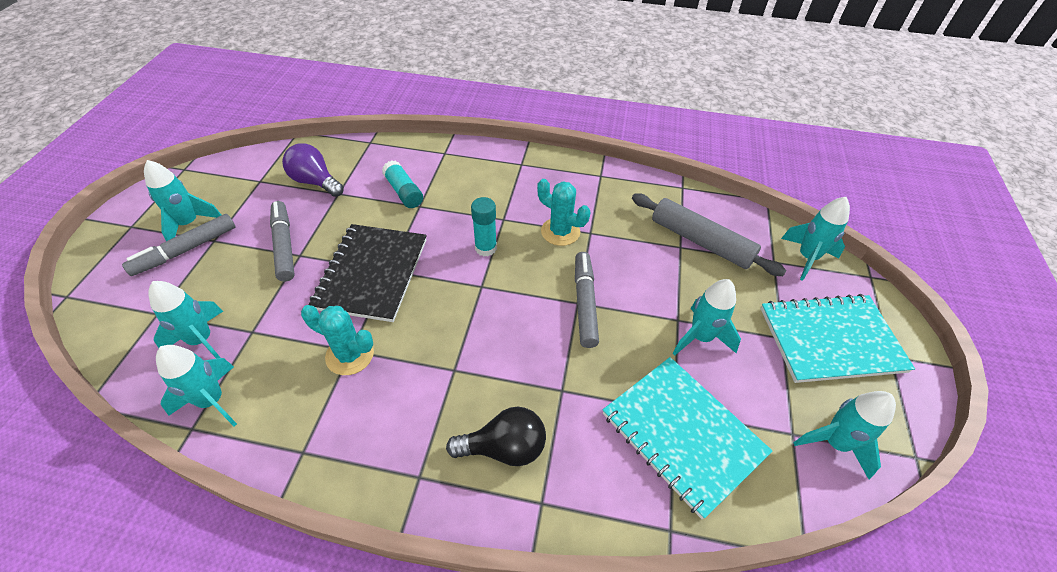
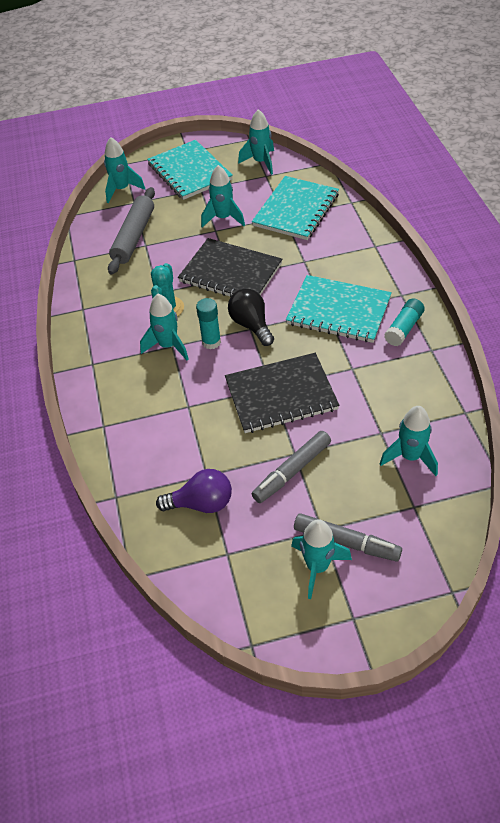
camera: 110 degrees left, 0 degrees up
turquoise rocket [156,345,237,426] -> turquoise rocket moved to [140,294,189,360]
purple light bulb [282,143,344,197] -> purple light bulb turned 105 degrees counterclockwise [156,469,232,513]
turquoise cactus [301,305,374,375] -> none
turquoise glue stick [382,160,423,208] -> turquoise glue stick moved to [384,298,425,346]
black light bulb [446,407,546,466] -> black light bulb moved to [228,289,274,346]
grey marker [575,252,599,348] -> black notebook [178,238,282,297]
none -> turquoise notebook [286,275,392,343]

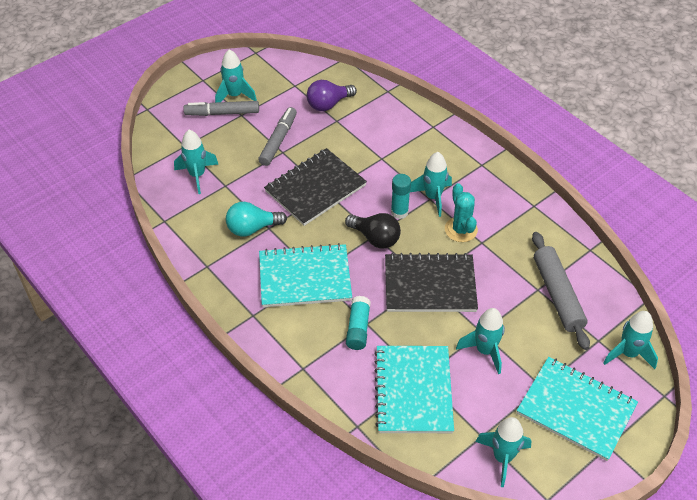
camera: 150 degrees right, 0 degrees up
turquoise glue stick [384,298,425,346] -> turquoise glue stick moved to [346,296,371,350]
none -> turquoise light bulb [226,202,287,237]

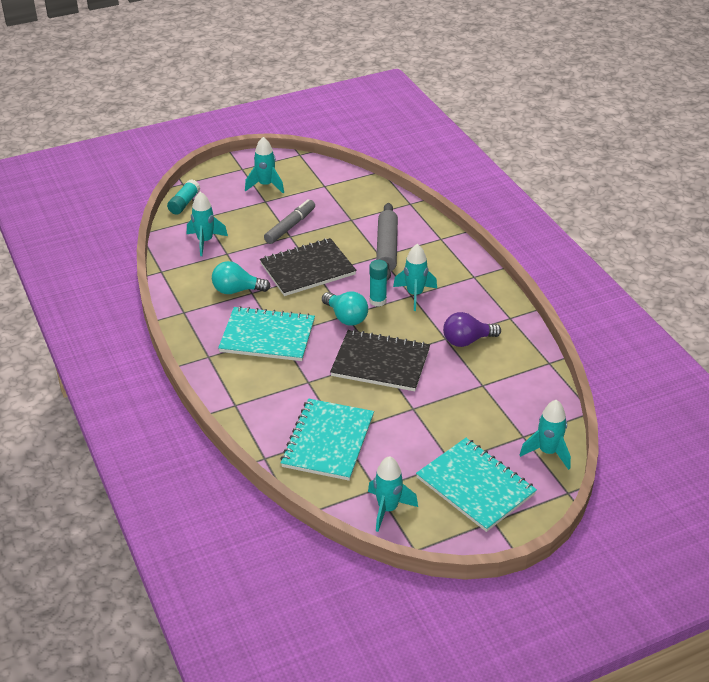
camera: 15 degrees right, 10 degrees down
grey marker [183,101,259,116] -> none
purple light bulb [307,80,357,111] -> purple light bulb moved to [443,312,501,347]
black light bulb [345,213,401,249] -> turquoise light bulb [322,291,368,326]
turquoise glue stick [346,296,371,350] -> turquoise glue stick moved to [167,180,200,215]
turquoise cactus [445,183,478,242] -> none
turquoise rocket [456,308,505,374] -> none
grey rolling pin [532,232,590,350] -> grey rolling pin moved to [376,203,398,281]

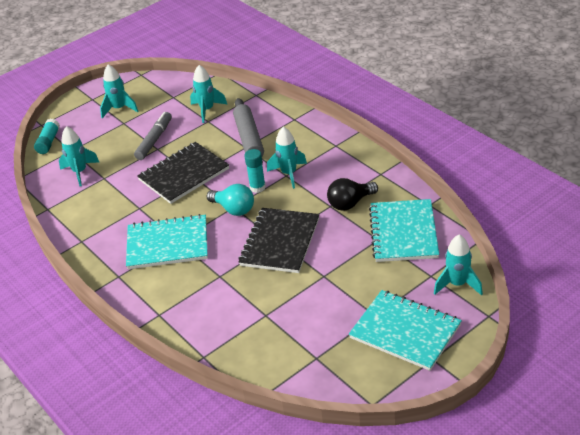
camera: 10 degrees left, 0 degrees up
turquoise light bulb [212,261,271,294] -> none
turquoise notebook [280,399,374,481] -> turquoise notebook moved to [369,199,439,262]
black notebook [330,329,430,391] -> black notebook turned 75 degrees counterclockwise [238,208,319,273]
turquoise rocket [368,456,418,532] -> turquoise rocket moved to [190,65,228,123]
purple light bulb [443,312,501,347] -> black light bulb [327,178,378,211]

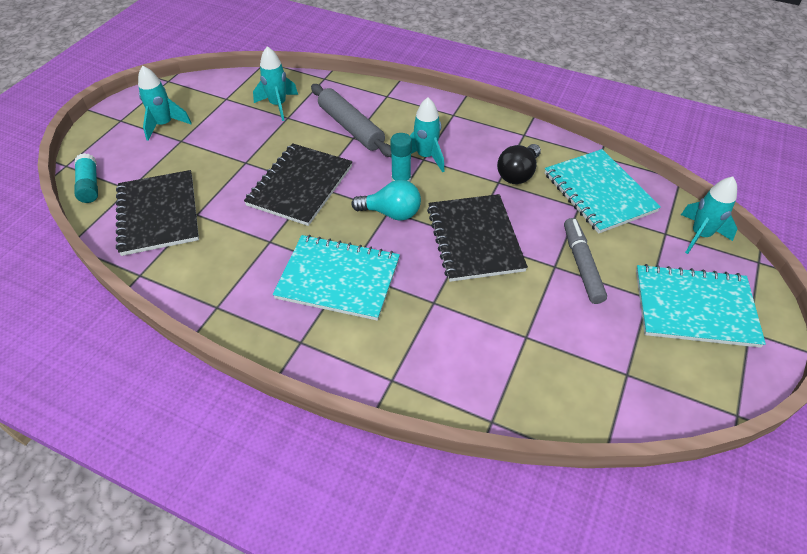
camera: 30 degrees left, 10 degrees up
turquoise rocket [59,126,99,186] -> black notebook [116,170,199,256]
turquoise notebook [126,214,208,269] -> turquoise notebook turned 45 degrees clockwise [273,235,400,321]
grey marker [134,112,172,160] -> grey marker moved to [564,218,607,304]

